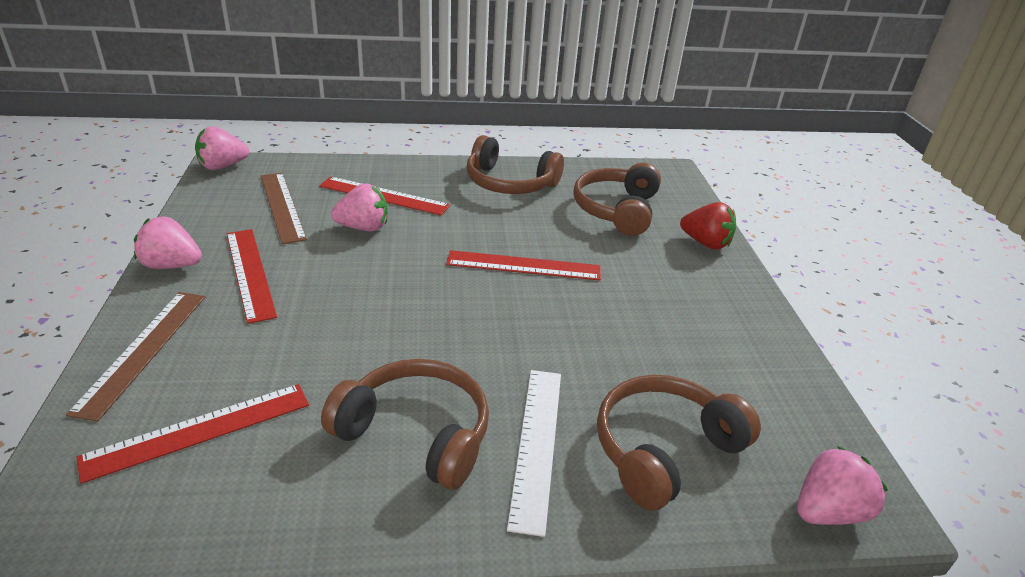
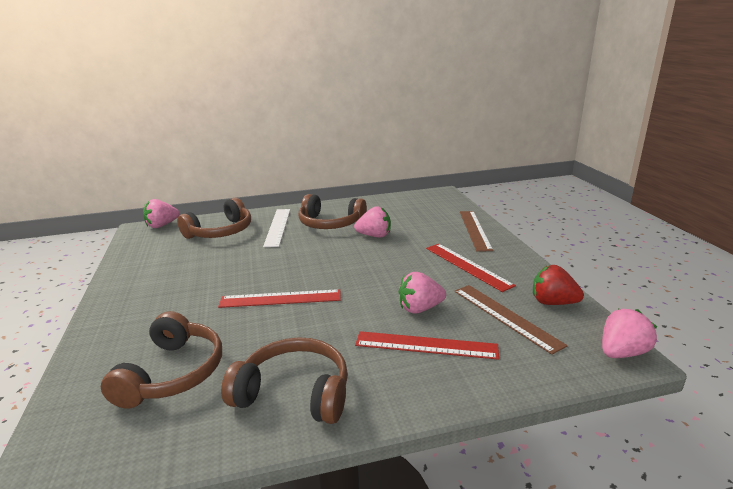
camera: 175 degrees right, 10 degrees down
red ruler [76,384,309,484] -> none
pink strawberry [134,217,202,269] -> pink strawberry moved to [354,206,391,237]
red strawberry [680,202,736,250] -> red strawberry moved to [533,265,584,305]

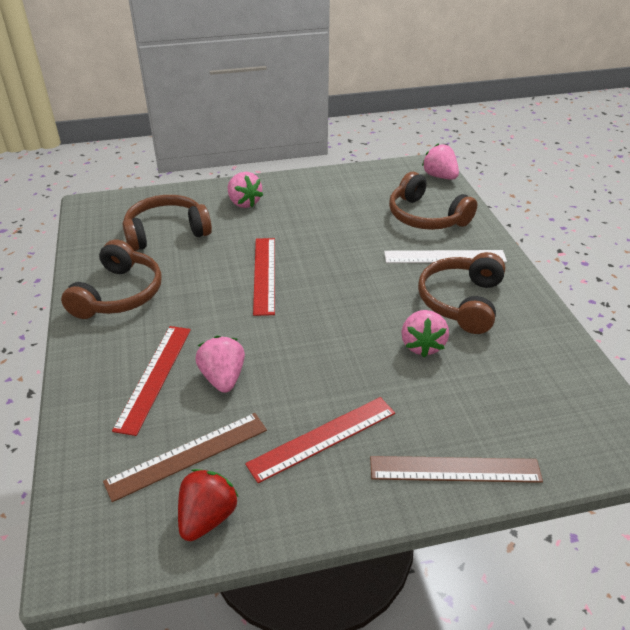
camera: 90 degrees right, 15 degrees up
brown headphones [101,311,222,409] -> brown headphones turned 150 degrees clockwise [123,195,212,251]
pink strawberry [602,309,657,358] -> pink strawberry moved to [228,172,263,208]

